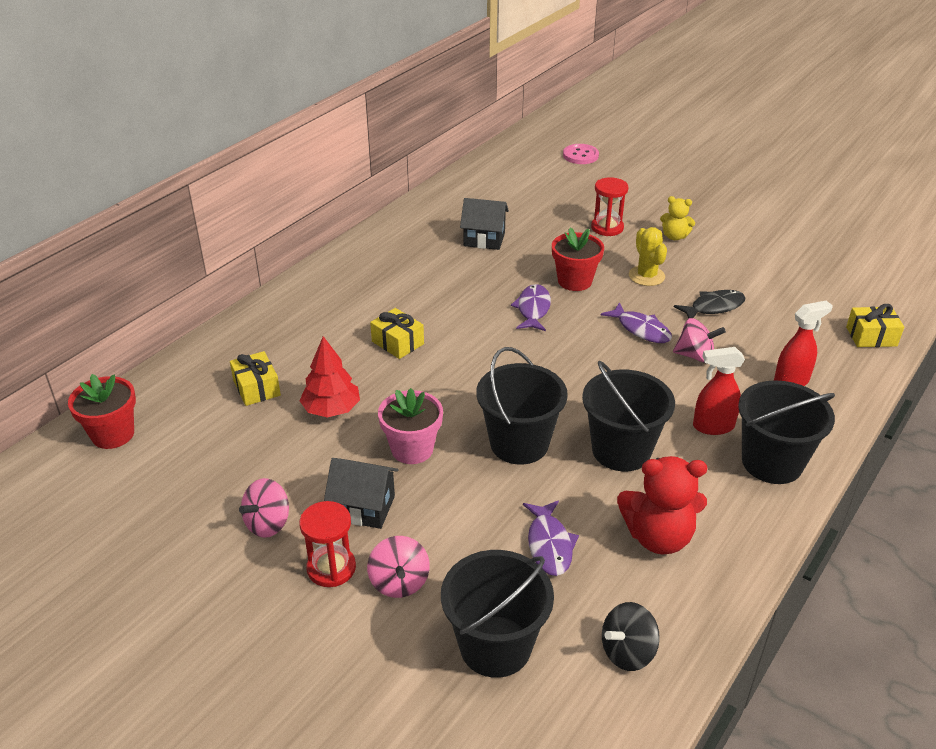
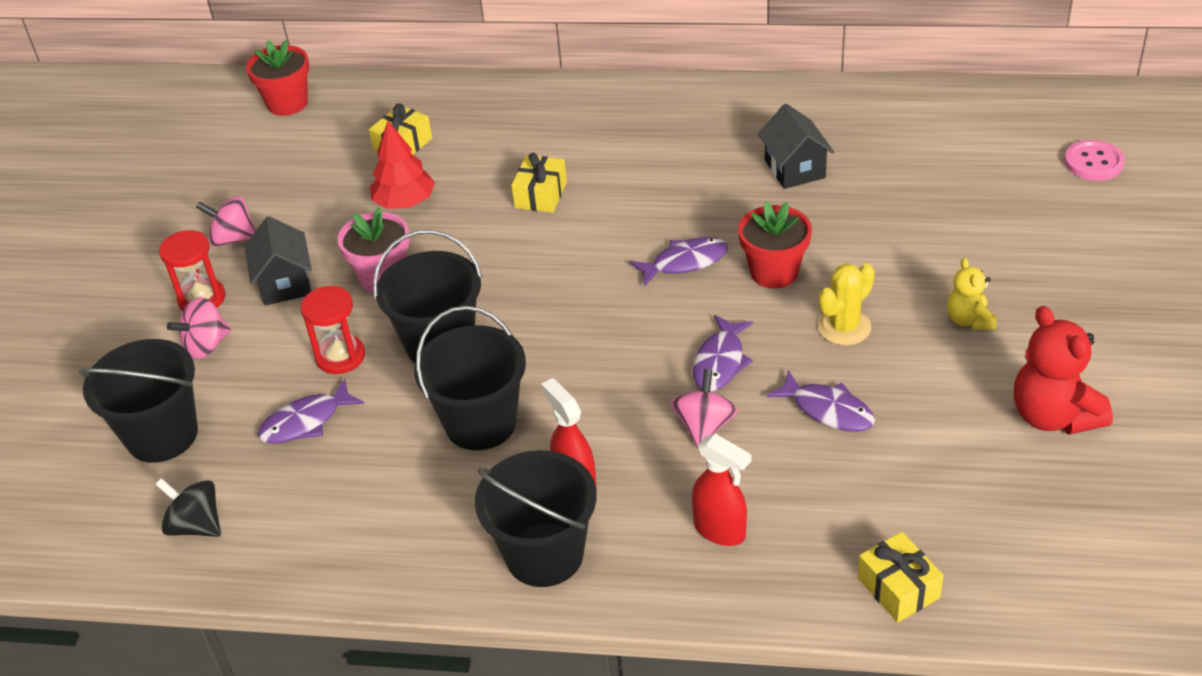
camera: 65 degrees right, 5 degrees up
red hourglass [591,177,629,236] -> red hourglass moved to [300,286,365,374]
red teddy bear [617,456,707,555] -> red teddy bear moved to [1014,306,1113,435]
pink spinning top [673,318,726,363] -> pink spinning top turned 150 degrees counterclockwise [671,369,738,447]
black fish [674,290,746,319] -> purple fish [767,370,875,432]

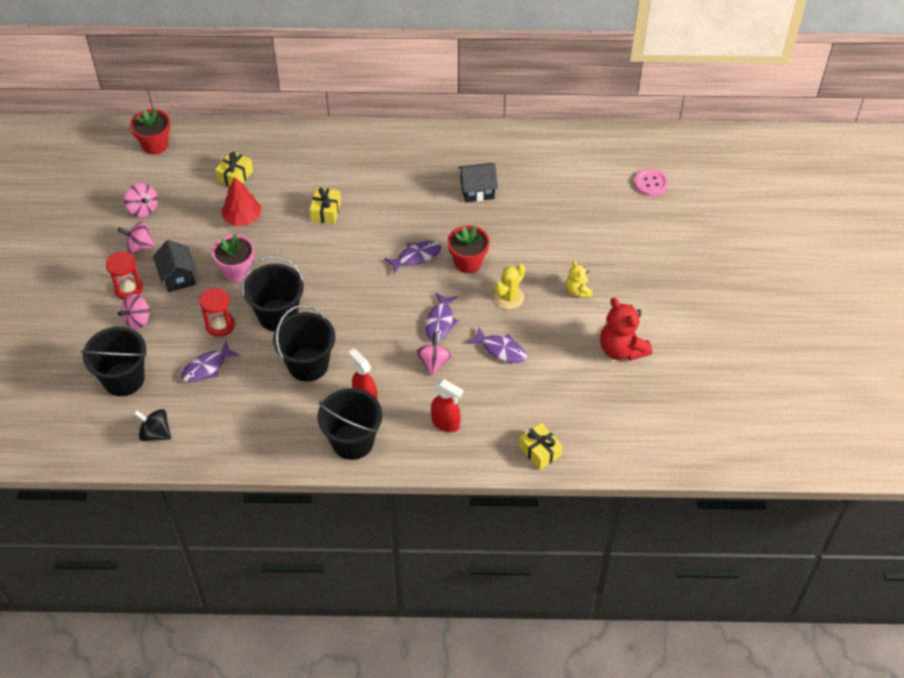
camera: 10 degrees left, 10 degrees up
black house [758,104,834,189] -> black house turned 75 degrees counterclockwise [458,163,498,202]
none -> pink spinning top [124,183,158,217]

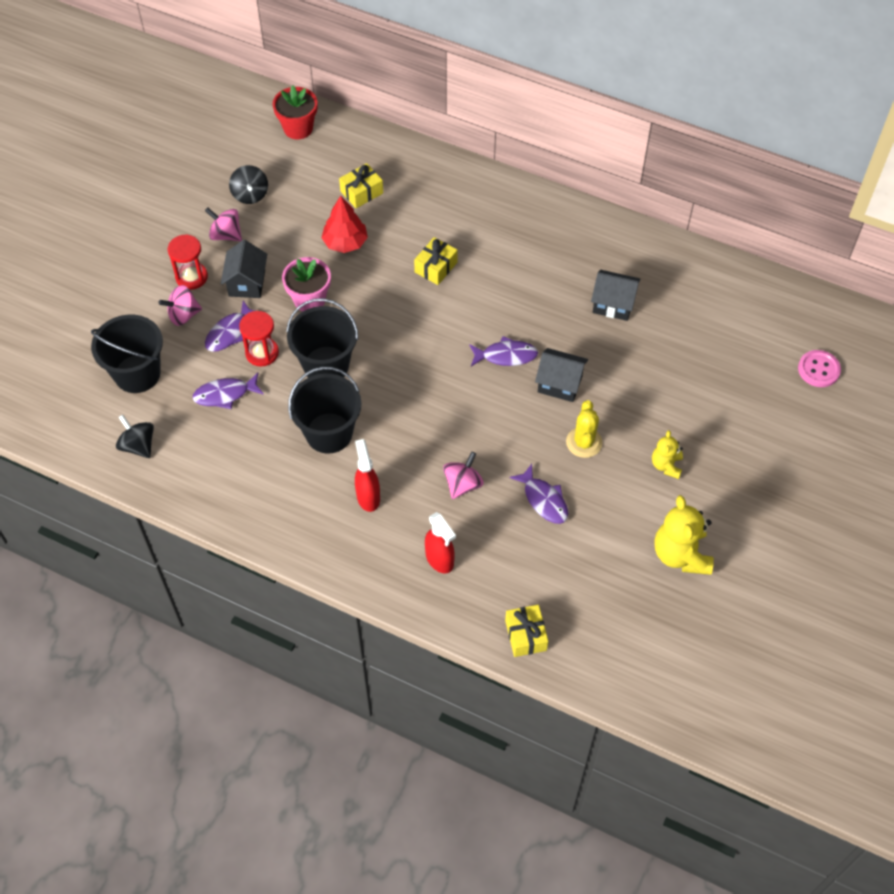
camera: 25 degrees right, 5 degrees up
pink spinning top [124,183,158,217] -> black spinning top [229,165,268,204]
black bucket [317,388,382,460] -> none
purple fish [425,293,459,341] -> purple fish moved to [205,301,255,352]
red flower pot [448,225,490,273] -> black house [535,348,588,402]
yellow cactus [494,264,525,309] -> yellow cactus turned 60 degrees counterclockwise [566,400,602,458]
red teddy bear [600,298,652,361] -> yellow teddy bear [654,495,714,575]

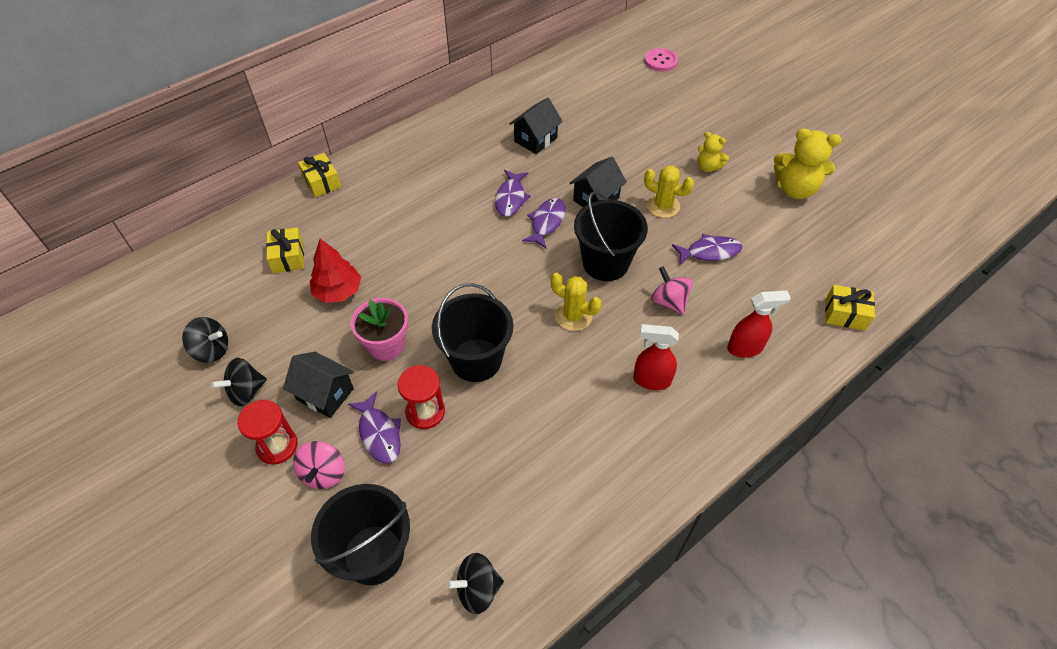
camera: 65 degrees left, 5 degrees down
purple fish [192,373,264,409] -> purple fish moved to [495,170,531,217]
pink spinning top [205,208,242,241] -> black spinning top [211,358,267,406]
red flower pot [272,85,317,139] -> none
black bucket [288,367,361,454] -> black bucket moved to [574,191,648,281]
yellow gift [414,237,458,285] -> yellow gift moved to [298,153,341,197]
none -> yellow cactus [550,273,602,331]

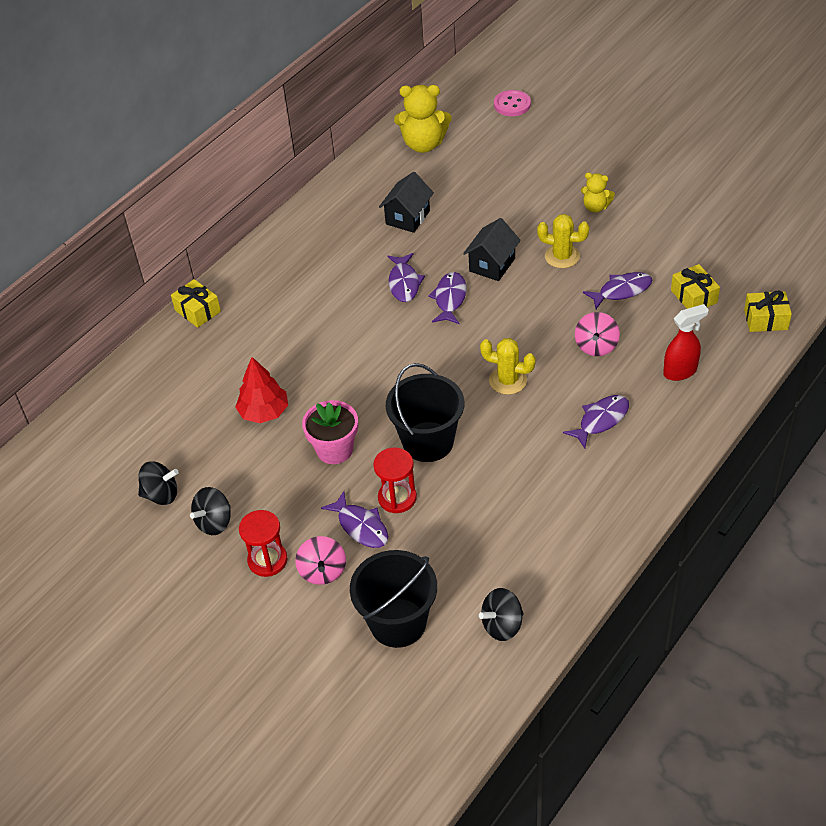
camera: 10 degrees left, 5 degrees down
yellow gift [266,227,304,273] -> yellow gift moved to [671,264,720,309]
black house [283,352,354,418] -> none
black bucket [574,191,648,281] -> none
red spray bottle [633,324,679,390] -> purple fish [563,395,629,448]
pink spinning top [651,266,693,315] -> pink spinning top turned 120 degrees counterclockwise [575,312,620,356]
yellow teddy bear [774,128,841,199] -> yellow teddy bear moved to [394,85,452,153]

